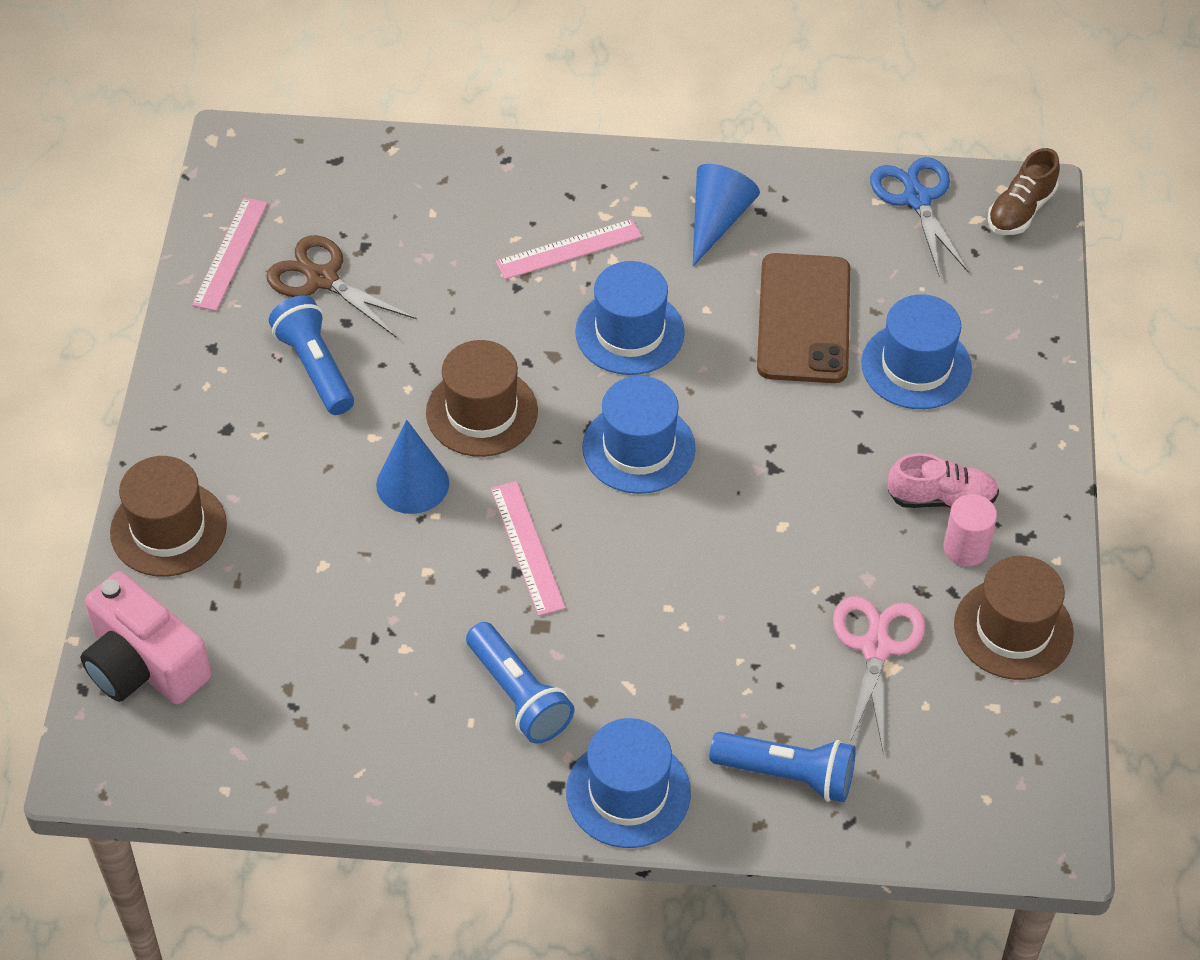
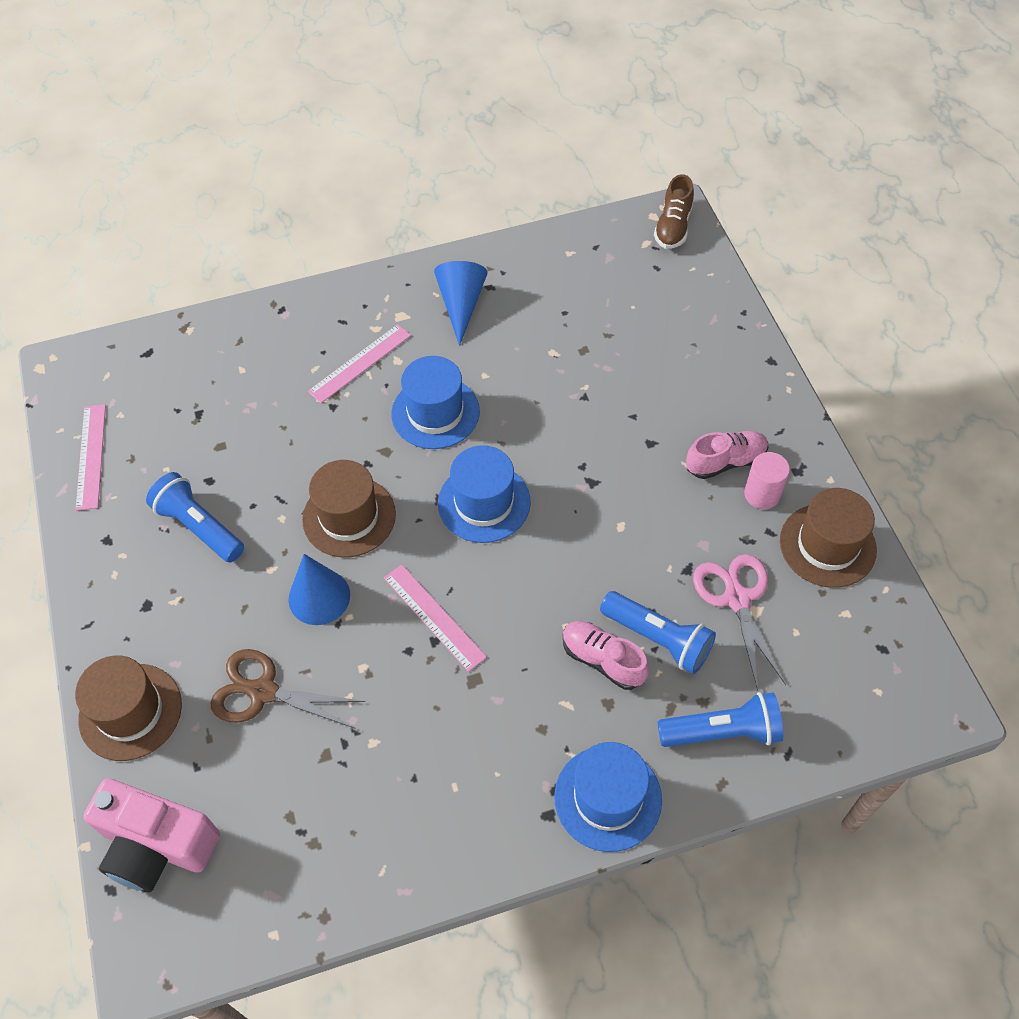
camera: 20 degrees left, 5 degrees up
brown scissors [266,235,417,337] -> brown scissors moved to [211,649,366,729]
blue flashlight [466,622,575,743] -> blue flashlight moved to [600,591,716,674]
brown phone [757,253,850,383] -> none
blue hat [861,294,972,409] -> none
blue scissors [870,157,969,275] -> none
none -> pink shoe [563,621,649,690]

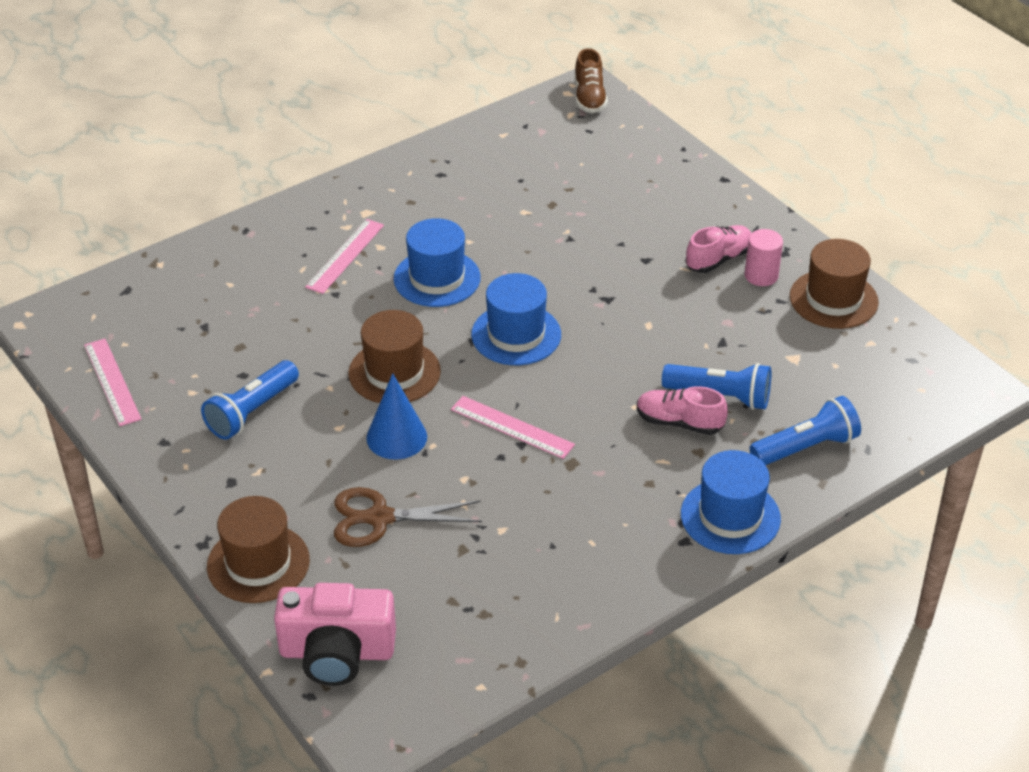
camera: 20 degrees left, 15 degrees down
blue flashlight [146,472,244,562] -> blue flashlight turned 75 degrees counterclockwise [201,360,299,440]
blue cone [434,261,488,346] -> none
pink scissors [693,554,786,691] -> none

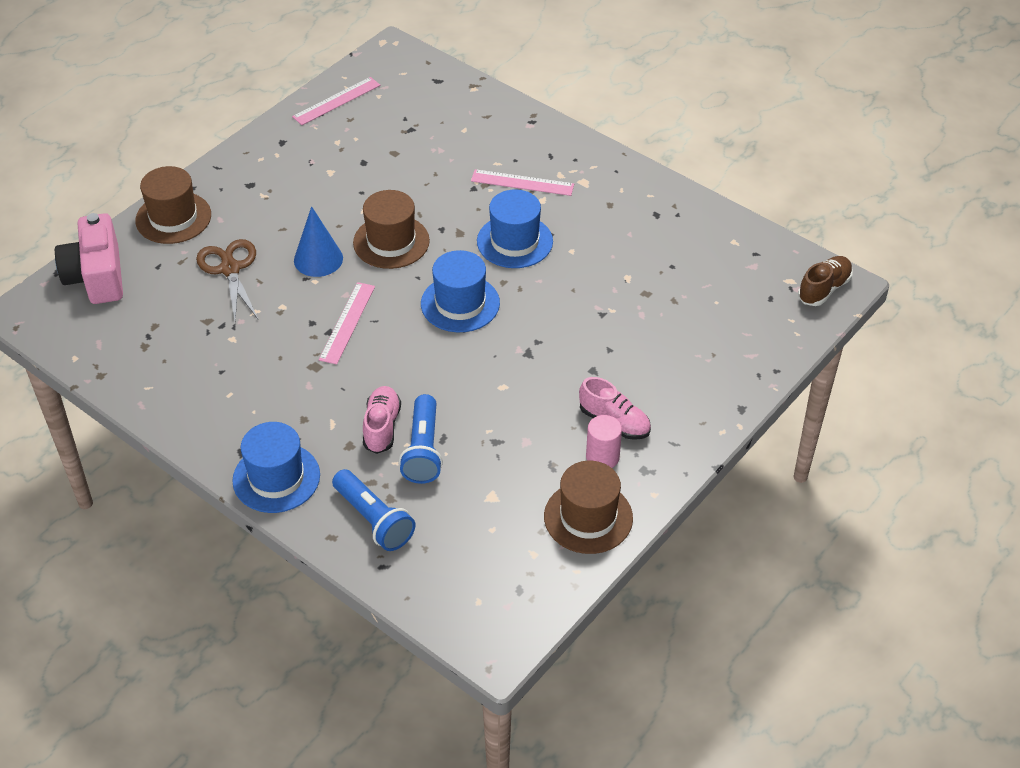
camera: 75 degrees right, 5 degrees up
blue flashlight [201,360,299,440] -> none
brown shoe [574,48,608,113] -> brown shoe turned 150 degrees clockwise [798,256,853,306]

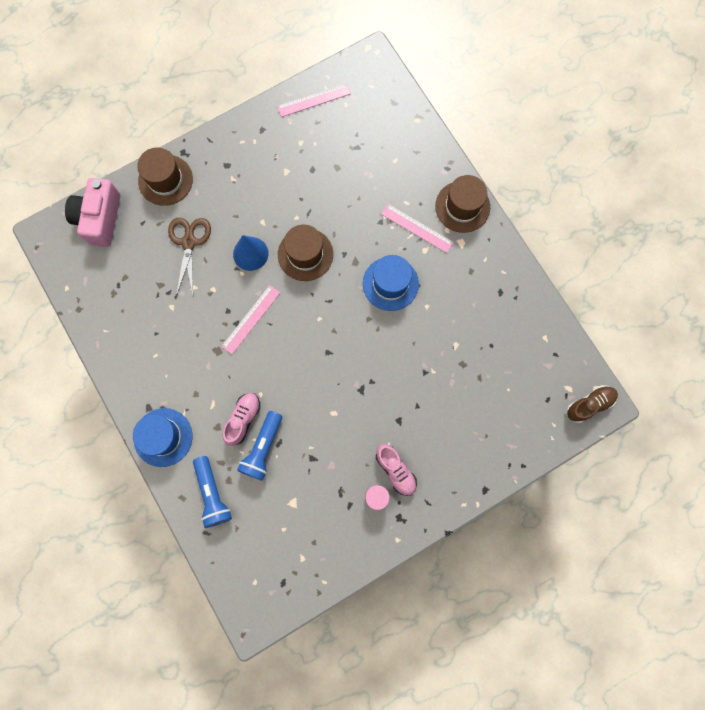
camera: 20 degrees right, 30 degrees up
blue hat [421,250,500,332] -> none
brown hat [544,461,633,554] -> brown hat moved to [435,175,490,233]

